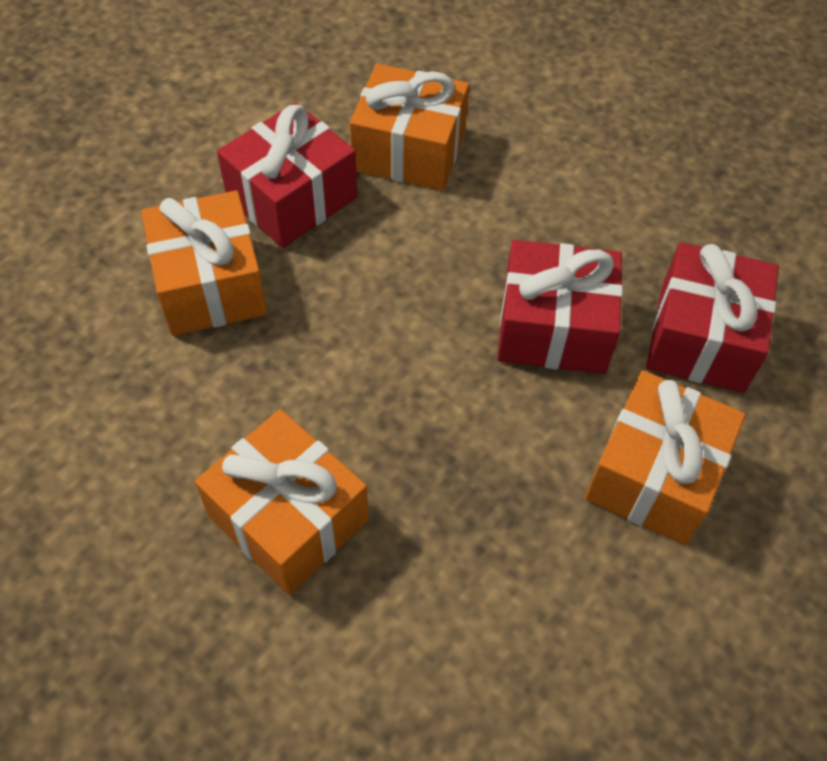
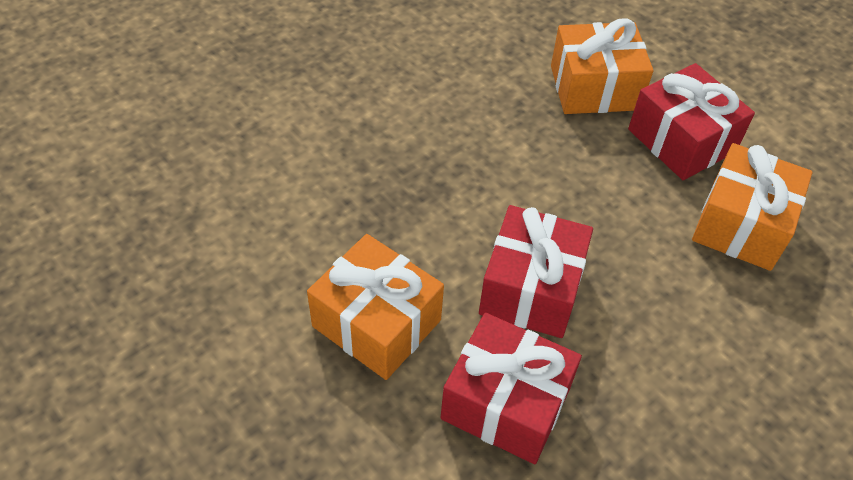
camera: 100 degrees right, 5 degrees down
orange gift [195,409,369,595] -> none

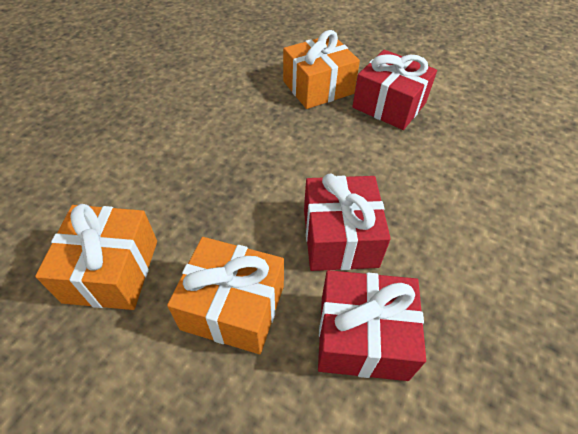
camera: 20 degrees left, 0 degrees up
orange gift [692,143,813,271] -> orange gift moved to [35,204,157,310]

